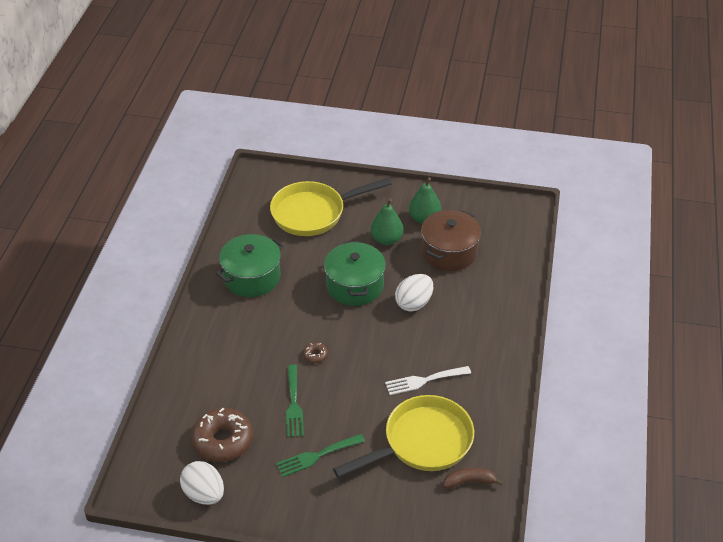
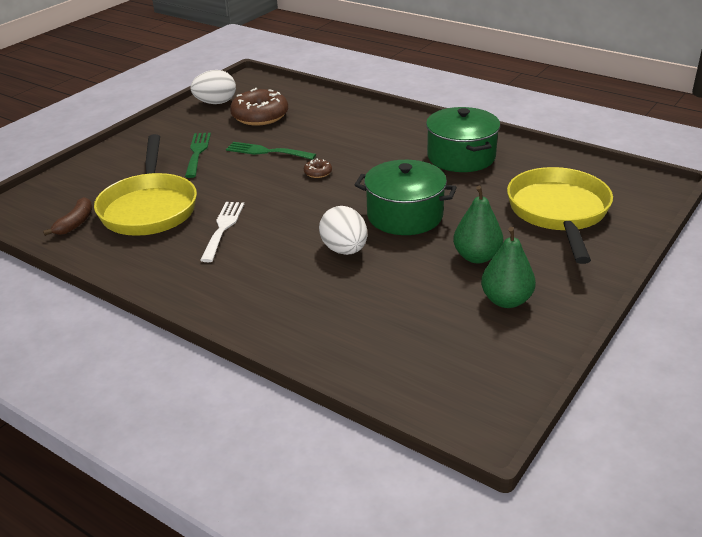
camera: 115 degrees right, 10 degrees down
brown pot [421,210,481,271] -> none

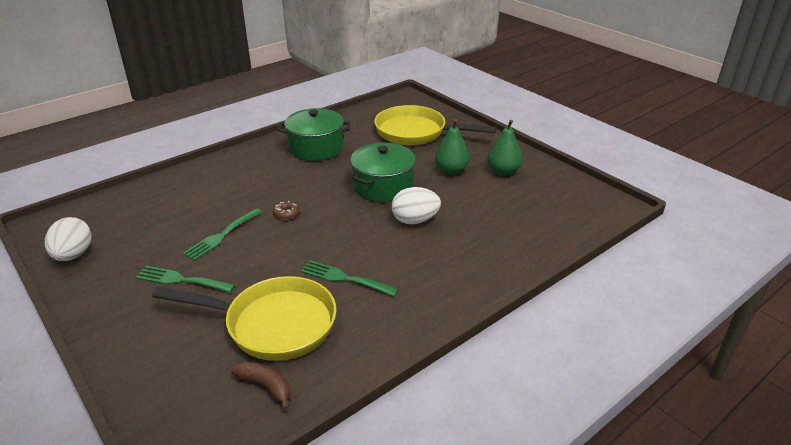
camera: 75 degrees left, 0 degrees up
white fork [200,202,244,262] -> green fork [301,260,398,297]
brown donut [230,88,288,125] -> none

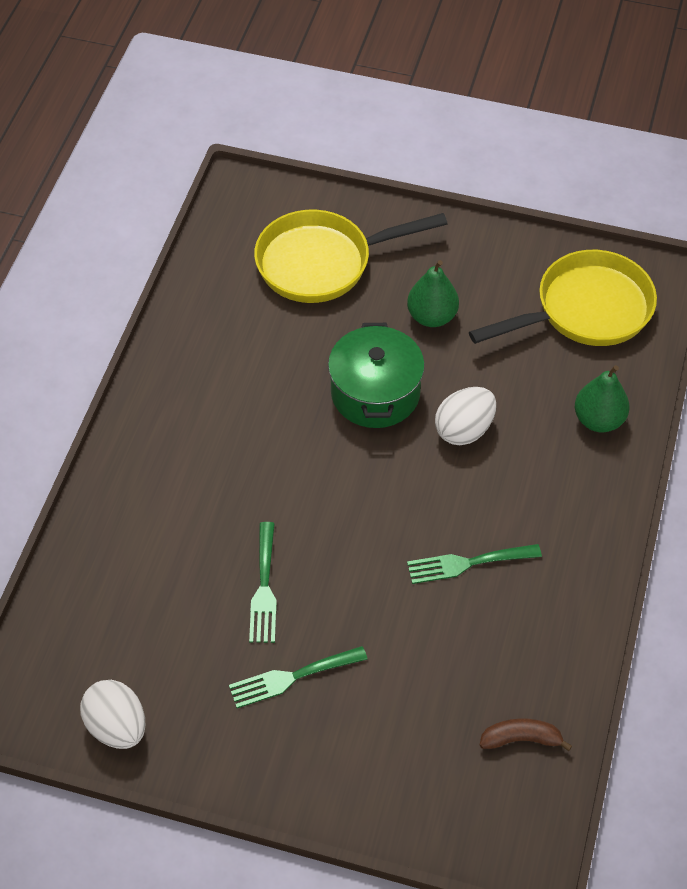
camera: 35 degrees left, 20 degrees up
yellow pan [152,276,336,361] -> yellow pan moved to [469,250,657,346]
brown donut [273,201,299,220] -> none
green pot [278,108,350,161] -> none
green pear [487,120,523,176] -> green pear moved to [575,365,630,432]

